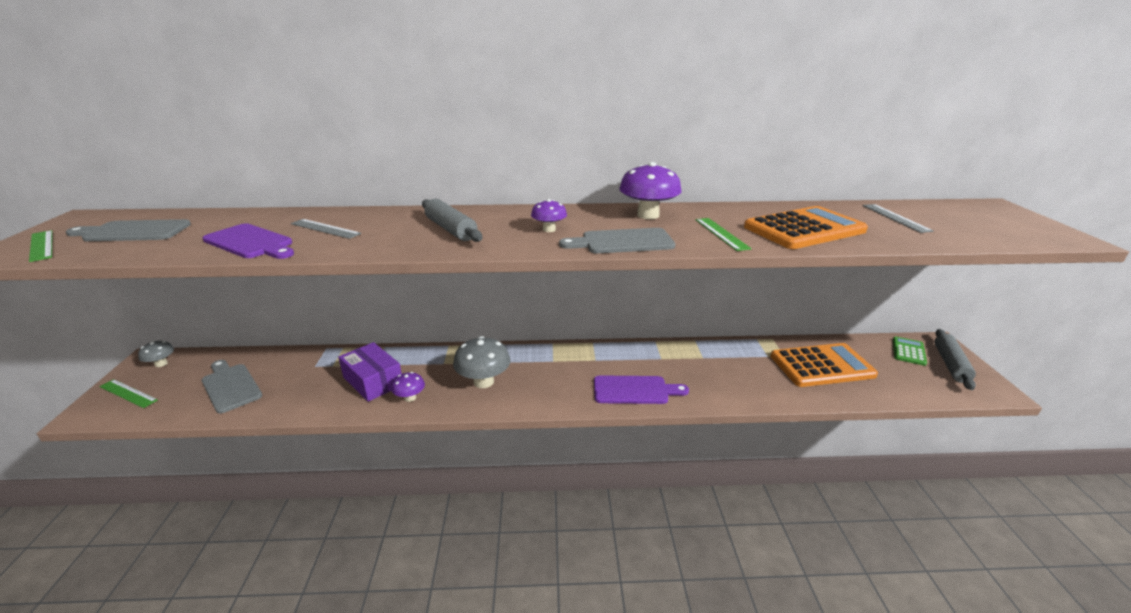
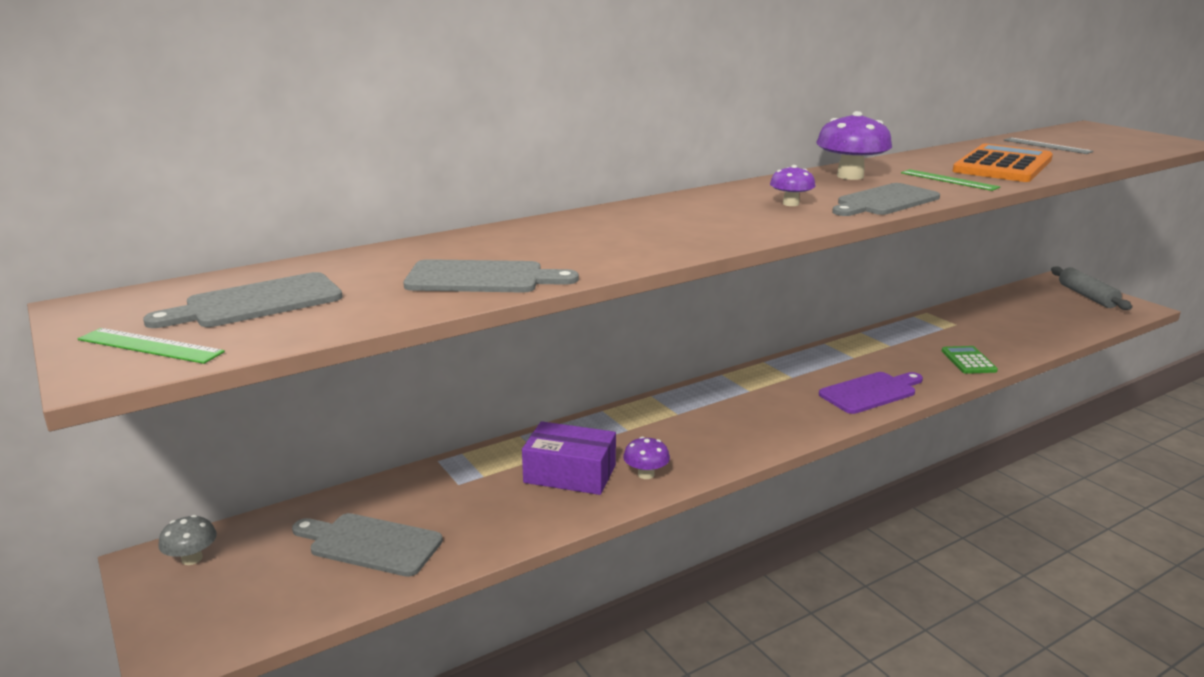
camera: 30 degrees left, 5 degrees down
green ruler [99,379,158,408] -> none
purple cutting board [203,223,294,259] -> grey cutting board [403,259,579,293]
grey ruler [291,219,361,239] -> none
grey rolling pin [422,199,482,242] -> none
grey mushroom [453,336,511,388] -> none
orange calculator [770,343,878,387] -> none
green calculator [893,336,927,366] -> green calculator moved to [942,346,998,374]

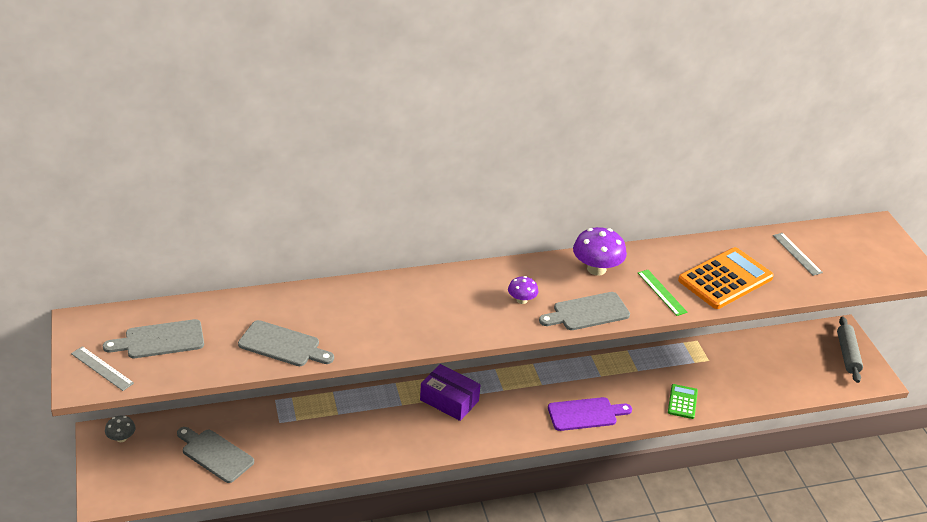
camera: 15 degrees right, 15 degrees up
green ruler [78,328,225,364] -> grey ruler [71,346,134,391]
purple box [522,421,616,495] -> purple box moved to [420,364,480,421]
purple mushroom [623,437,670,479] -> none

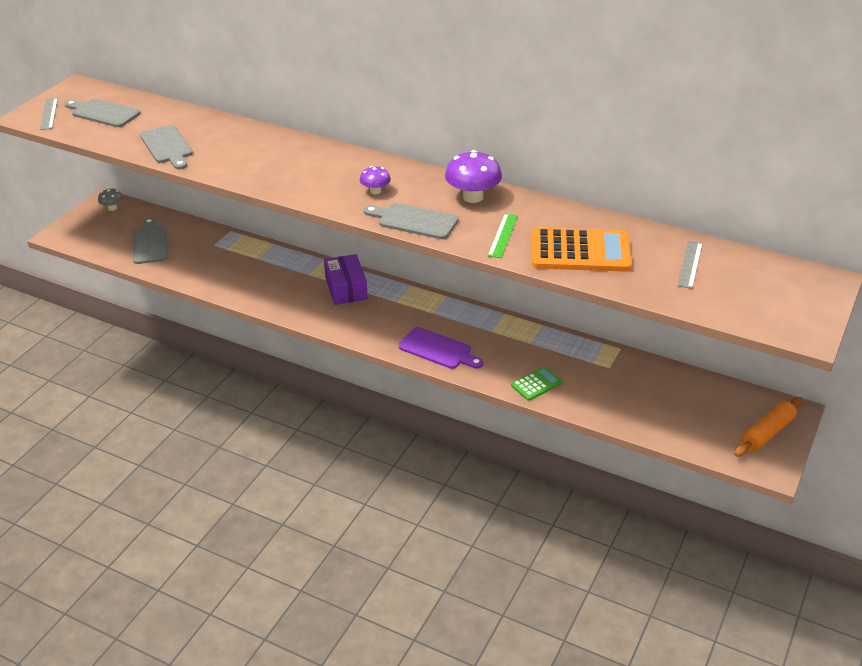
camera: 45 degrees right, 0 degrees up
grey rolling pin [837,317,863,383] -> orange rolling pin [734,397,803,457]

